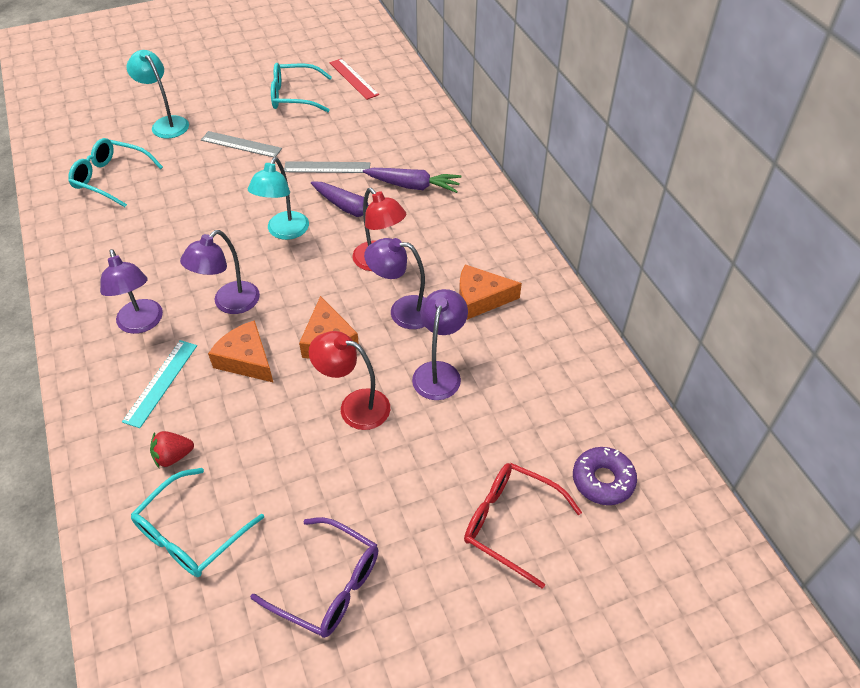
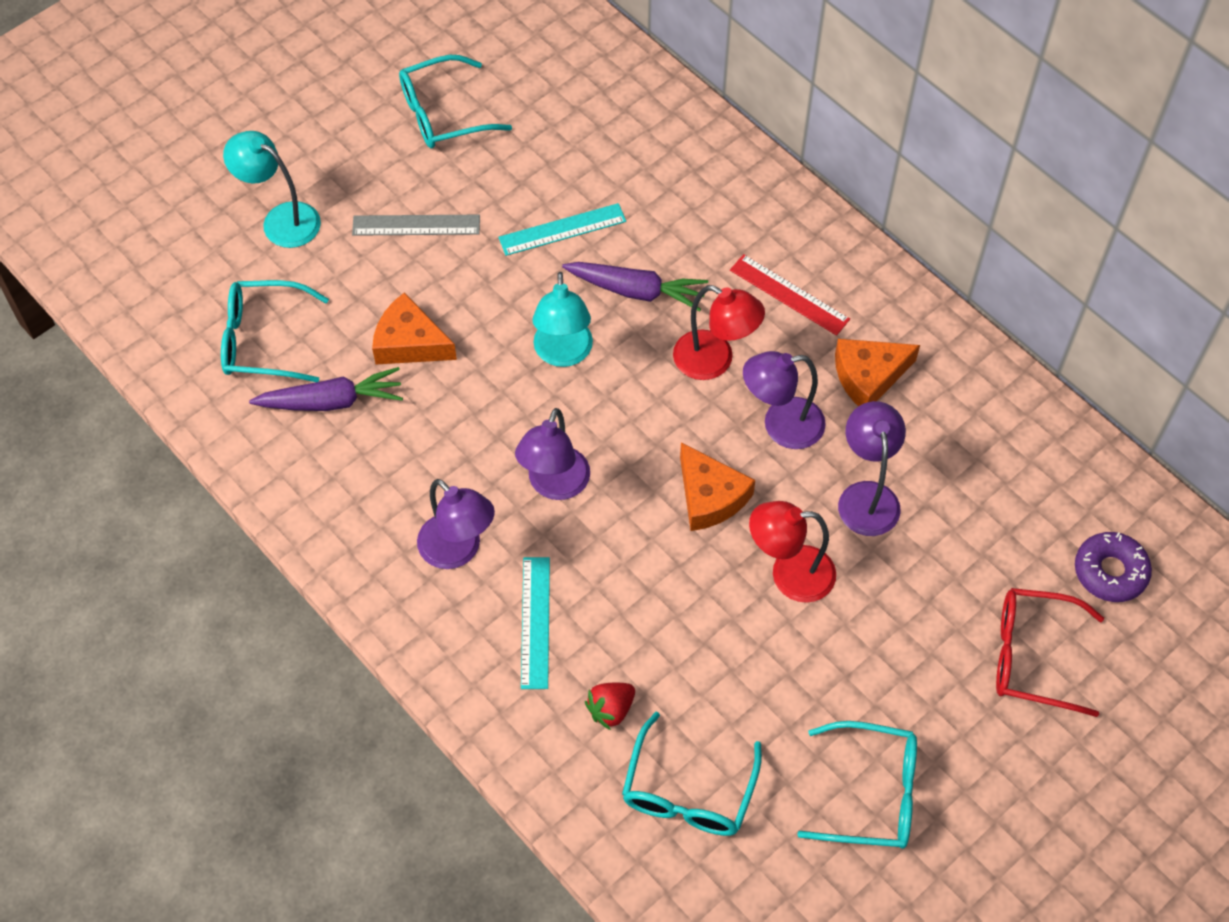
camera: 20 degrees left, 10 degrees up
orange cheese [208,320,274,383] -> orange cheese moved to [372,292,457,364]
purple glasses [250,517,378,638] -> turquoise glasses [797,721,917,849]
grey ruler [284,161,370,173] -> turquoise ruler [499,203,626,256]
red ruler [329,58,379,100] -> red ruler moved to [730,254,850,336]
purple carrot [363,168,461,193] -> purple carrot moved to [249,367,403,411]

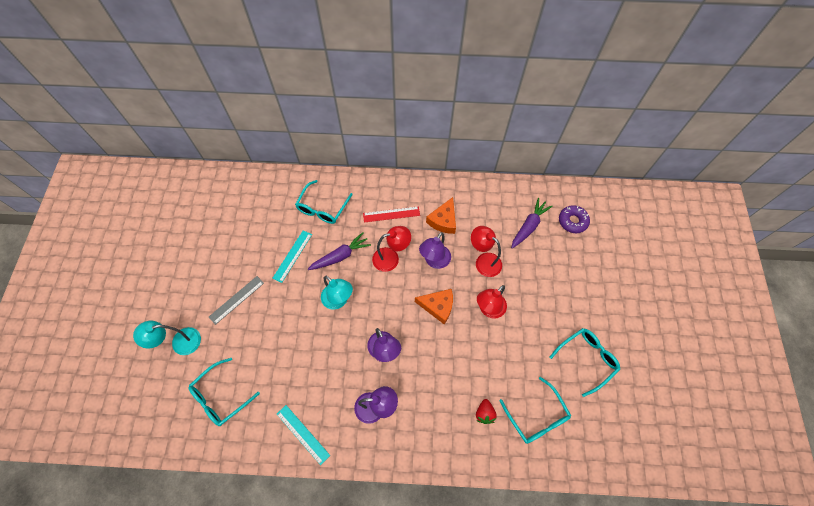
camera: 45 degrees left, 5 degrees up
purple carrot [249,367,403,411] -> purple carrot moved to [511,198,553,248]
orange cheese [372,292,457,364] -> none
turquoise glasses [399,55,512,148] -> turquoise glasses moved to [295,180,353,224]
turquoise ruler [521,557,550,689] -> turquoise ruler moved to [277,405,330,465]
purple lamp [838,401,906,536] -> red lamp [471,226,502,277]
red glasses [996,588,1104,717] -> none

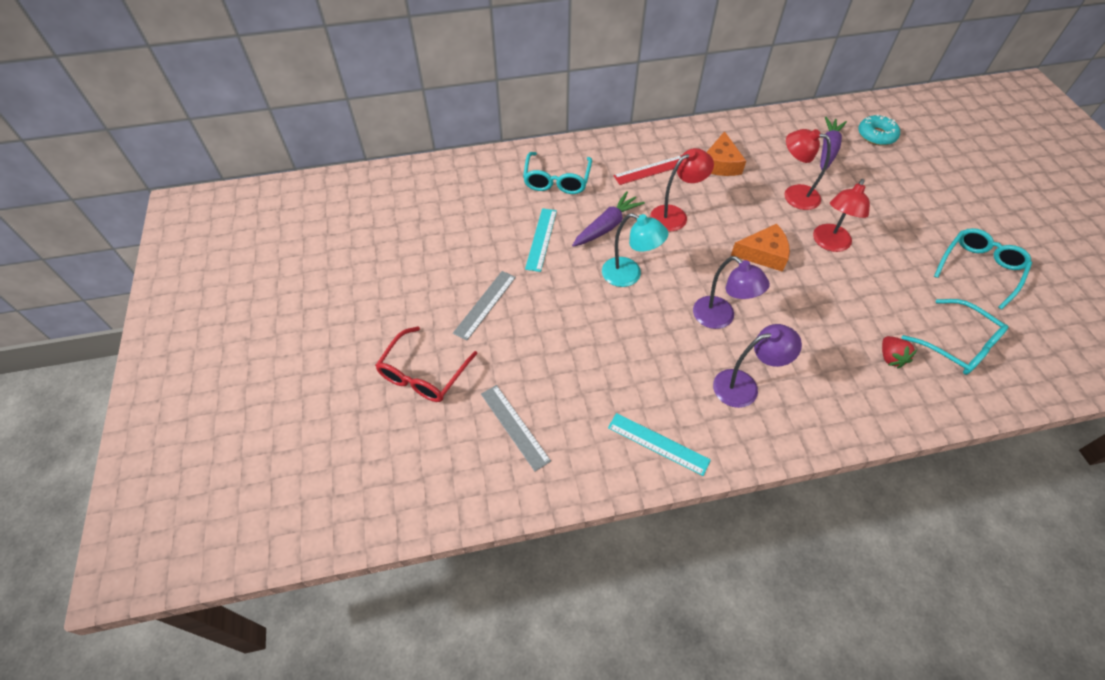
camera: 15 degrees left, 10 degrees down
turquoise lamp [133,321,201,355] -> red glasses [375,326,478,402]
turquoise glasses [188,358,260,426] -> grey ruler [481,385,551,471]
purple lamp [419,232,451,269] -> none
purple donut [559,205,590,233] -> turquoise donut [858,114,900,146]

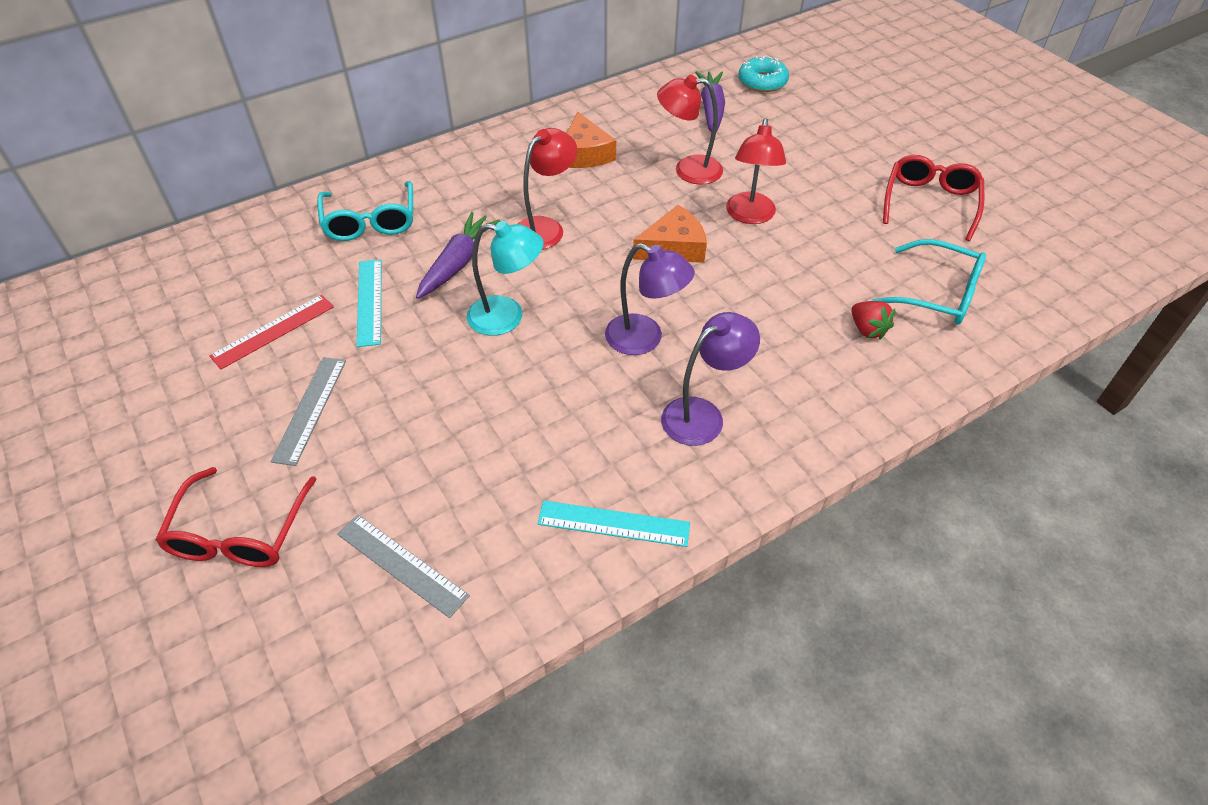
camera: 20 degrees left, 5 degrees down
red ruler [613,155,682,185] -> red ruler moved to [209,295,334,369]
turquoise glasses [934,228,1032,310] -> red glasses [883,155,984,241]

